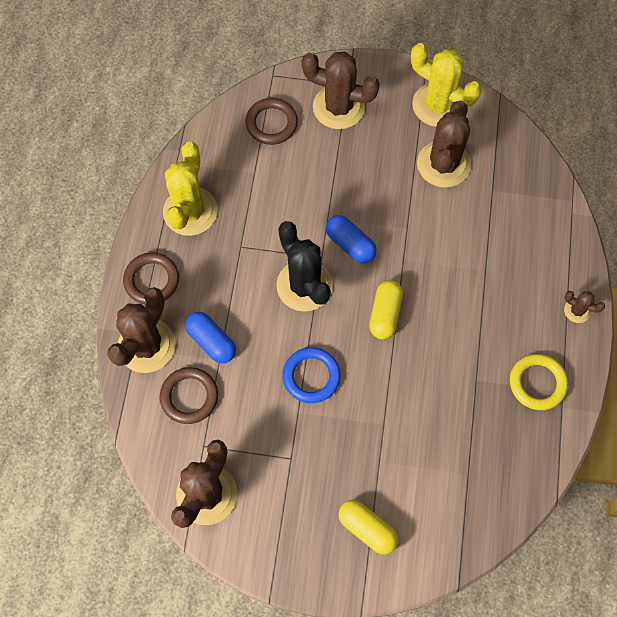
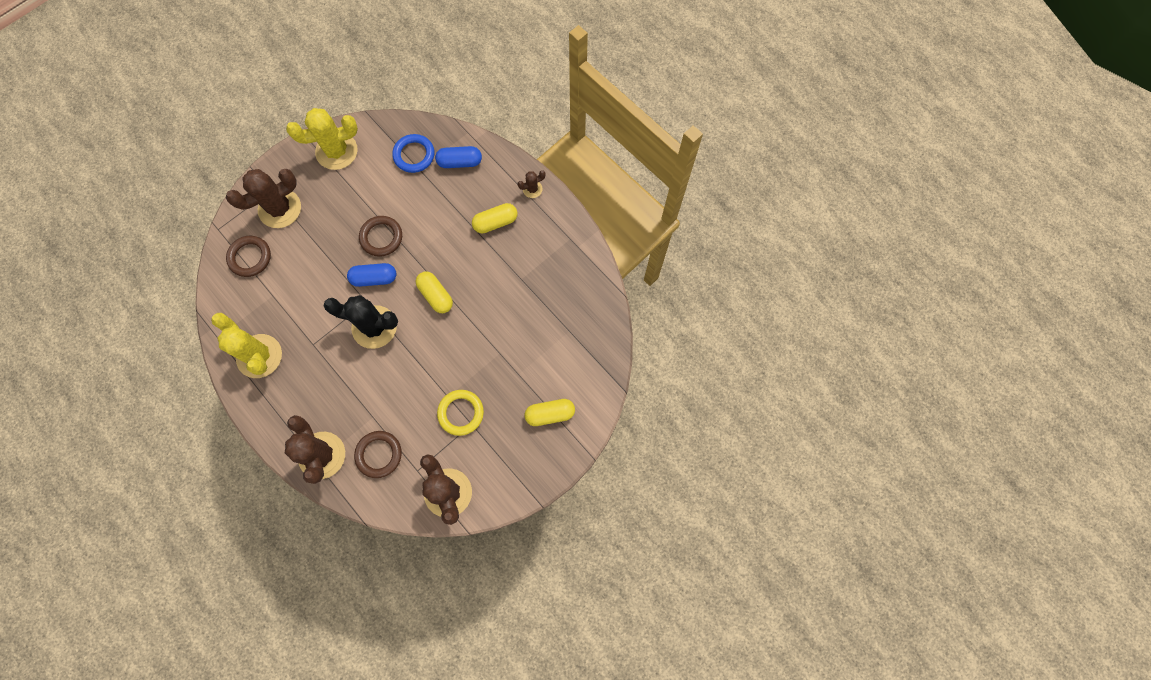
camera: 50 degrees left, 5 degrees up
brown ring [123,252,179,305] -> brown ring moved to [359,216,402,257]
blue capsule [185,312,236,363] -> blue capsule moved to [435,146,482,168]
blue ring [282,347,341,403] -> blue ring moved to [392,134,434,173]
brown cactus [417,100,471,188] -> none
yellow ring [510,354,568,410] -> yellow ring moved to [437,390,484,436]
none -> yellow capsule [472,203,518,233]

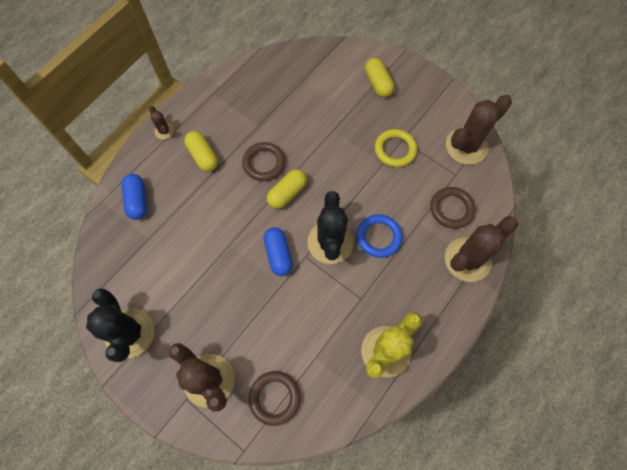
camera: 100 degrees left, 5 degrees down
yellow cactus [286,108,358,170] -> black cactus [86,288,155,362]
brown ring [359,216,402,257] -> brown ring moved to [242,142,285,181]
blue ring [392,134,434,173] -> blue ring moved to [356,214,402,258]

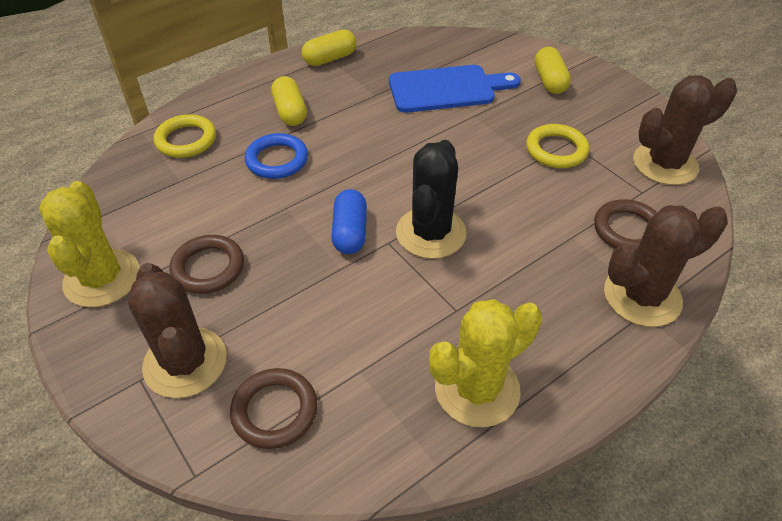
camera: 15 degrees right, 20 degrees down
black cactus [86,288,155,362] -> yellow cactus [39,181,140,307]
blue capsule [122,174,147,220] -> yellow ring [154,114,216,158]
brown cactus [149,106,174,139] -> none
brown ring [242,142,285,181] -> brown ring moved to [170,235,244,294]
yellow capsule [267,169,307,209] -> yellow capsule moved to [302,30,357,66]
blue ring [356,214,402,258] -> blue ring moved to [245,133,308,179]
none -> blue cutting board [389,65,521,113]

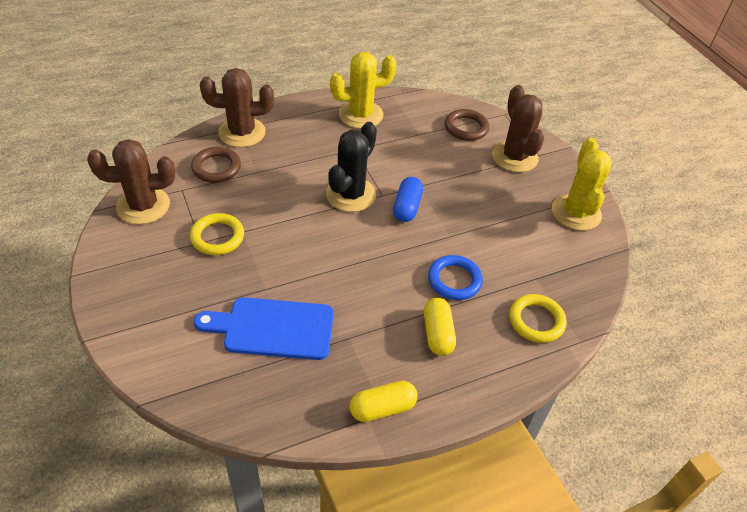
camera: 170 degrees left, 0 degrees up
brown ring [170,235,244,294] -> none
yellow capsule [535,47,571,94] -> none

